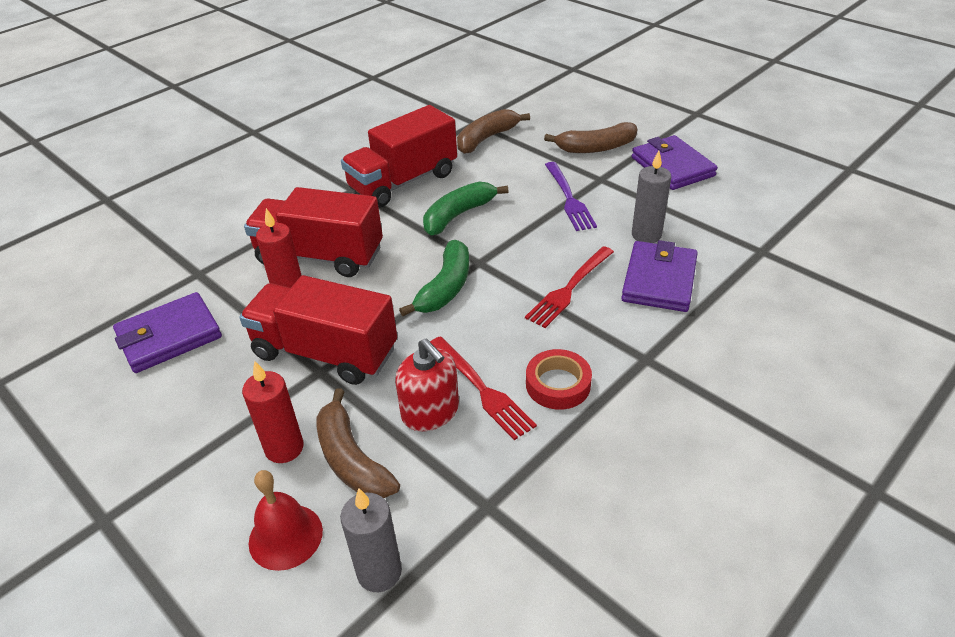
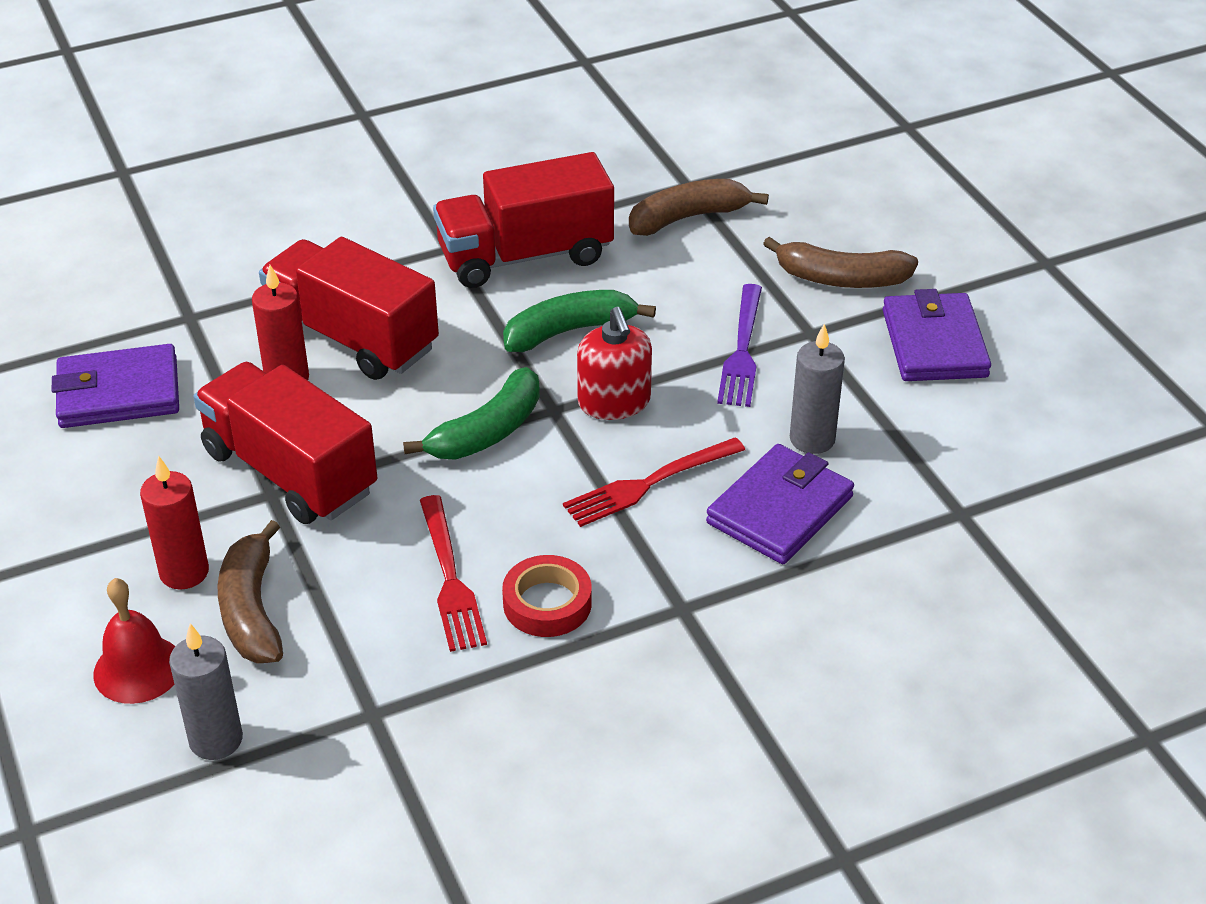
camera: 20 degrees right, 0 degrees up
red soap dispenser [395,339,459,431] -> red soap dispenser moved to [577,307,652,420]

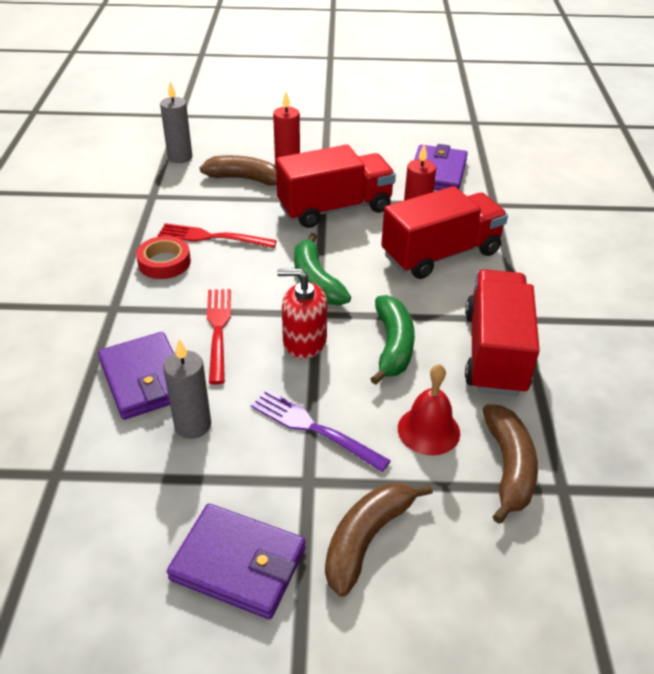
camera: 115 degrees right, 0 degrees up
red bell [93,578,175,704] -> red bell moved to [398,364,460,456]

